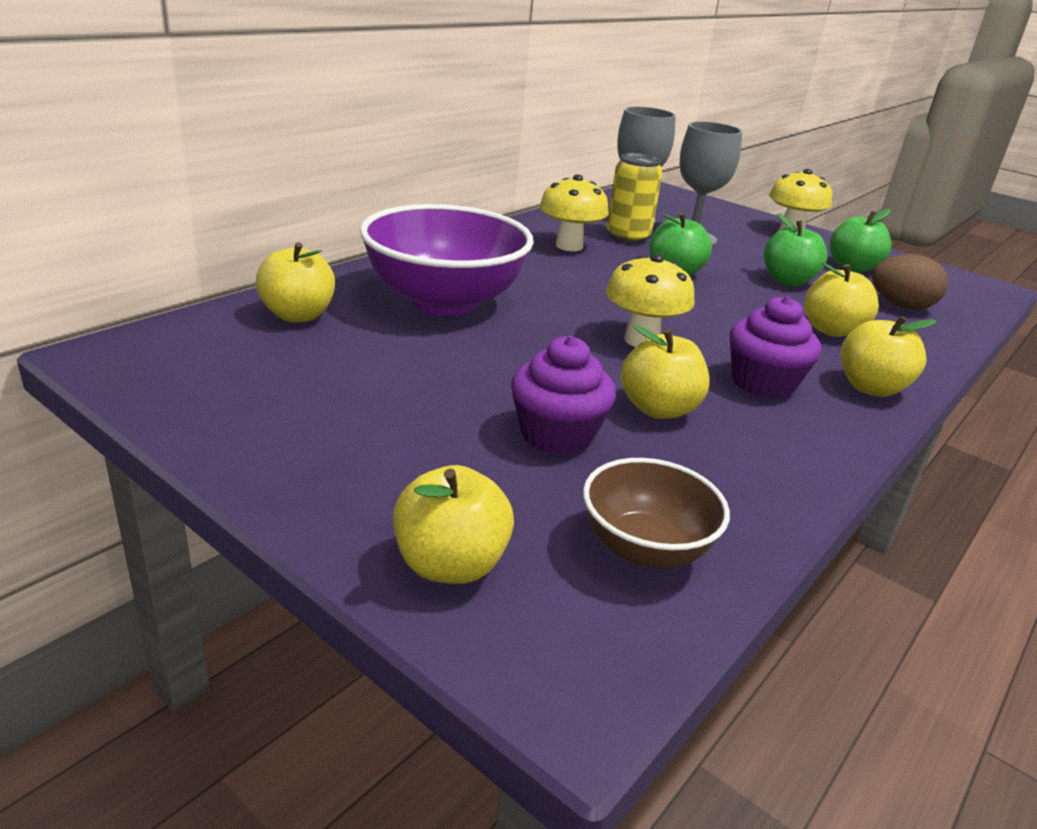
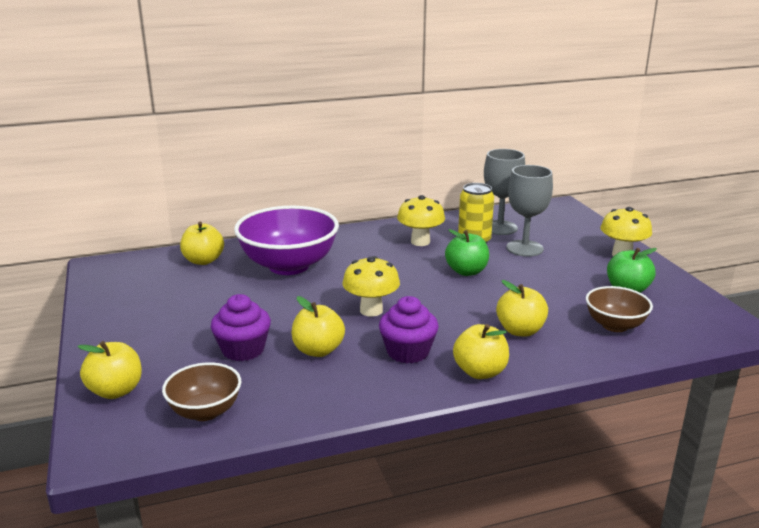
camera: 35 degrees right, 5 degrees down
green apple [764,213,828,286] -> none
brown egg [872,254,948,309] -> brown bowl [586,286,653,332]

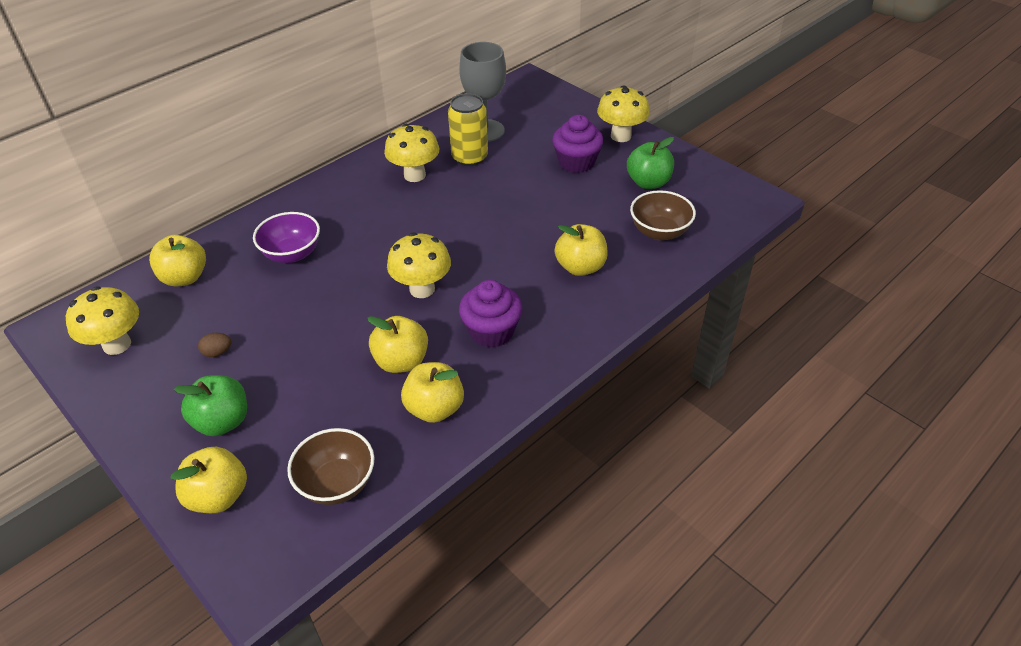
camera: 25 degrees left, 20 degrees up
purple cupcake [211,294,271,361] -> purple cupcake moved to [552,115,604,173]
purple bowl [234,206,339,275] -> purple bowl [253,212,320,263], size x0.54
green apple [445,229,489,276] -> green apple moved to [174,375,247,436]
yellow apple [453,324,509,379] -> yellow apple moved to [401,362,464,423]
grey goblet [506,165,553,257] -> none
none -> yellow mushroom [66,286,139,355]
none -> brown egg [198,333,232,357]

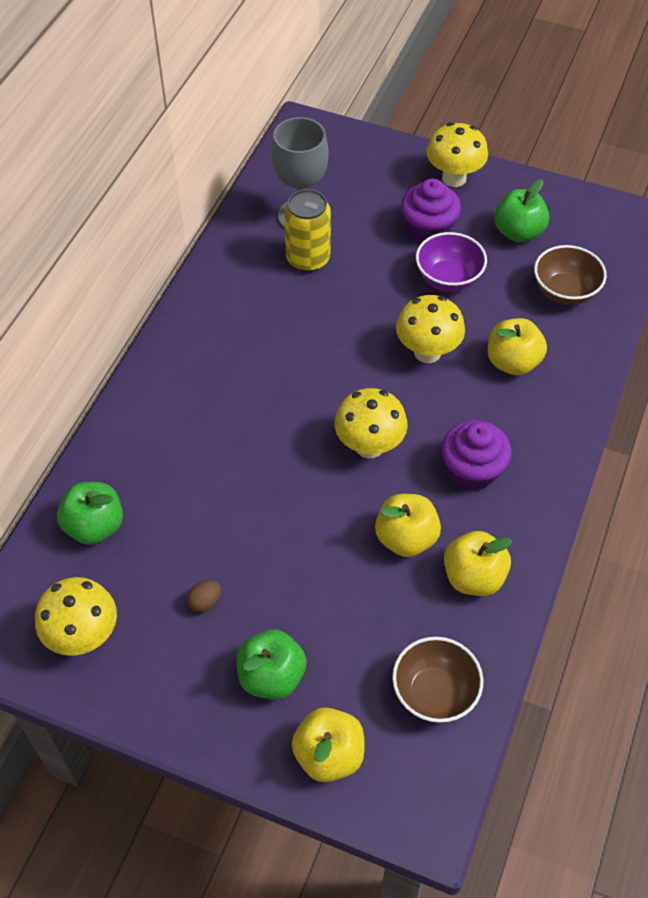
camera: 25 degrees left, 10 degrees up
yellow apple [149,235,206,286] -> green apple [57,482,123,545]
purple bowl [253,212,320,263] -> purple bowl moved to [416,232,487,292]
yellow mushroom [384,124,439,182] -> yellow mushroom moved to [396,295,465,363]

